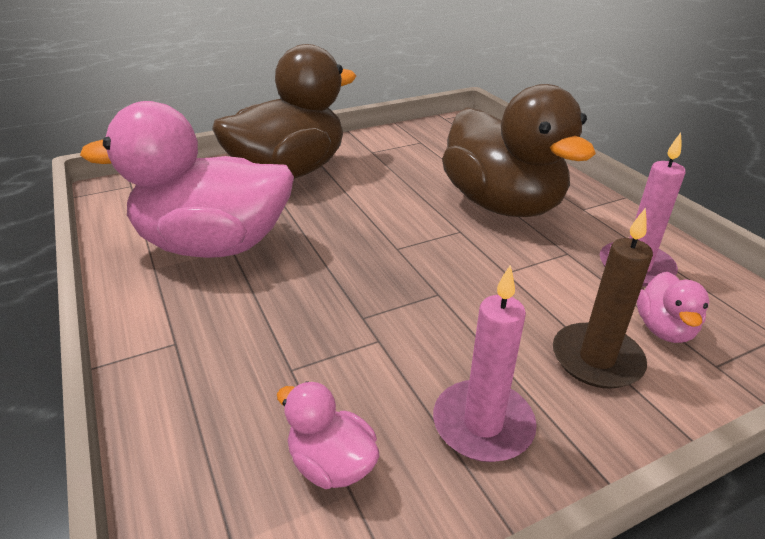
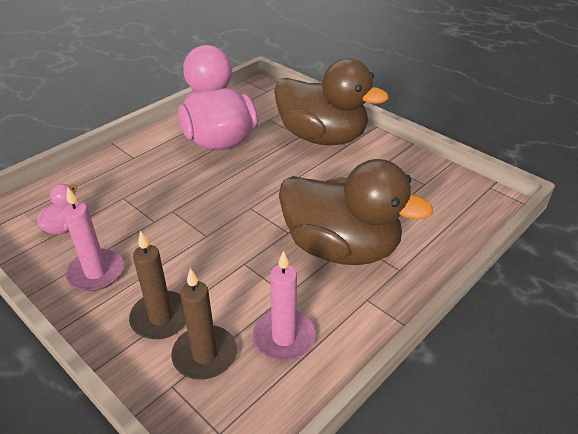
camera: 70 degrees right, 5 degrees up
brown duck [442,84,596,217] -> brown duck turned 105 degrees counterclockwise [279,159,433,265]
pink duck [637,272,709,343] -> brown candle [171,268,237,380]

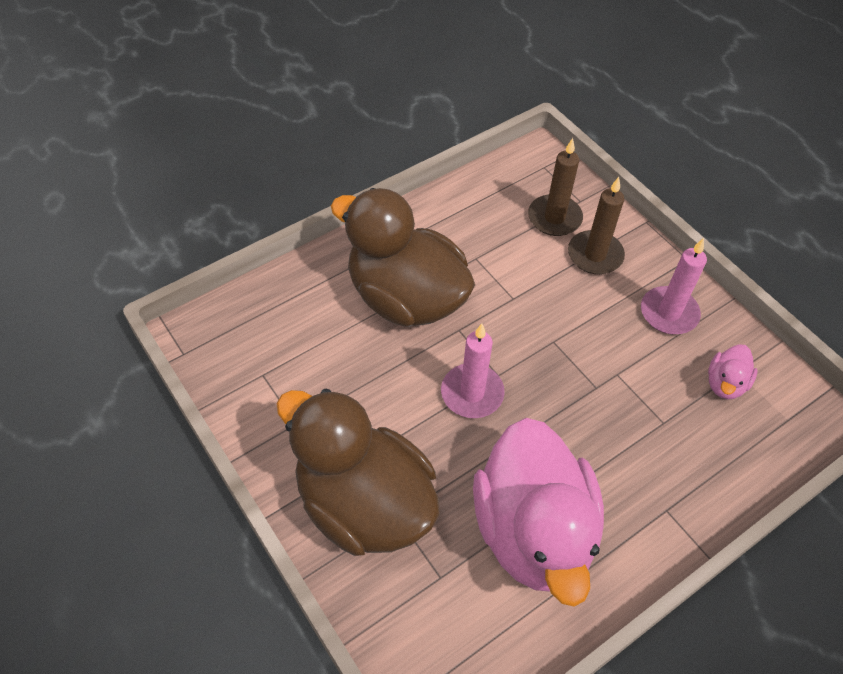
camera: 170 degrees left, 15 degrees up
pink candle [252,251,316,361] -> pink candle moved to [441,324,505,418]

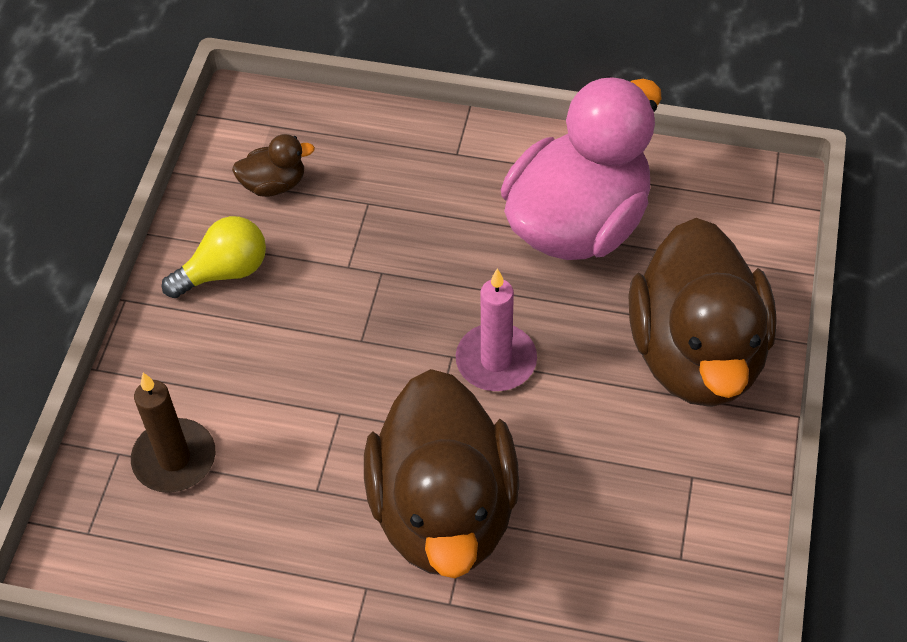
camera: 130 degrees left, 0 degrees up
brown candle [568,177,625,274] -> none
pink candle [641,238,707,334] -> yellow light bulb [162,216,266,298]
pink duck [708,344,757,399] -> brown duck [232,134,315,197]

